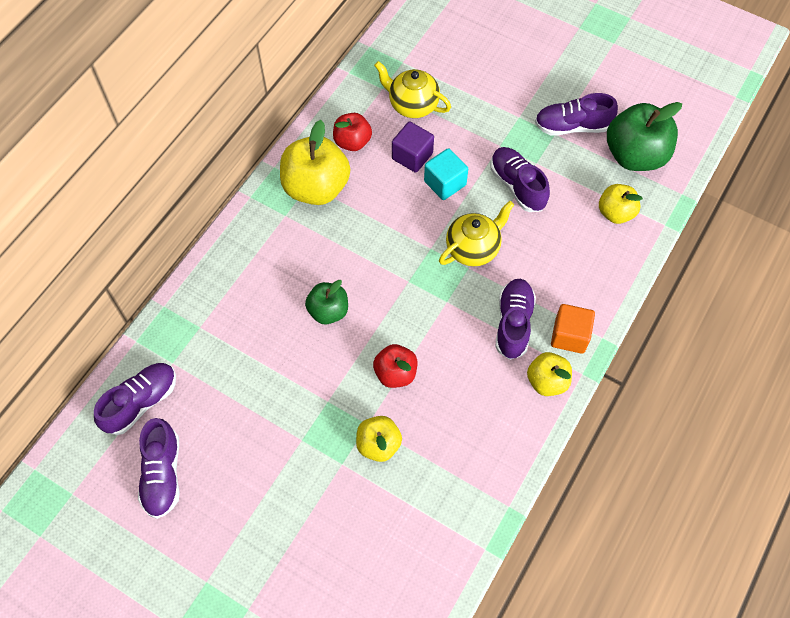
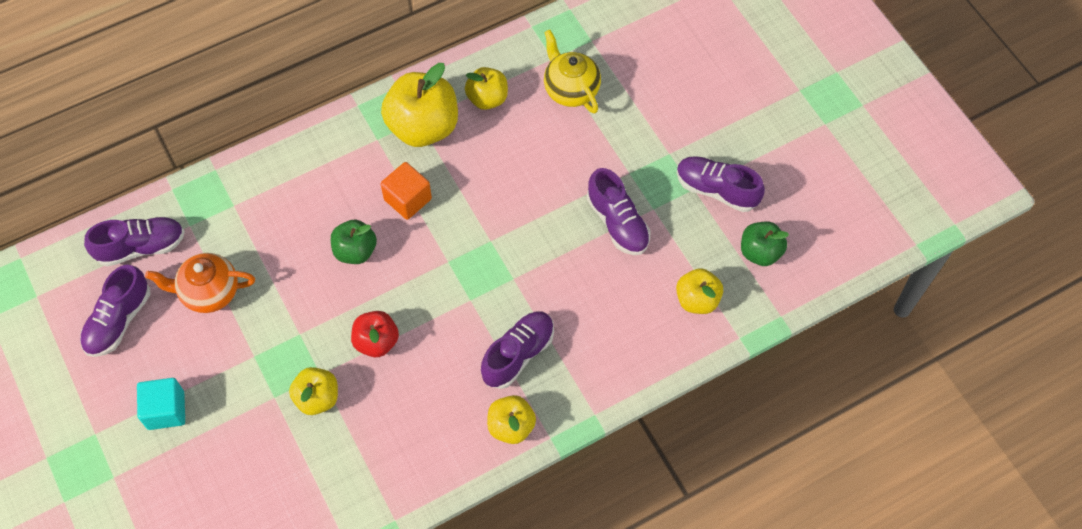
camera: 30 degrees right, 0 degrees up
red apple [333,113,372,151] -> yellow apple [465,67,508,110]
purple cube [392,122,434,173] -> none
turquoise cube [424,148,468,200] -> turquoise cube moved to [137,378,185,430]
yellow teapot [439,201,514,266] -> none
purple shoe [491,147,550,212] -> purple shoe turned 150 degrees clockwise [587,168,650,255]
orange cube [551,304,595,354] -> orange cube moved to [381,162,432,220]
green apple [607,102,682,171] -> green apple [741,222,789,266], size x0.58
none -> orange teapot [145,253,255,313]

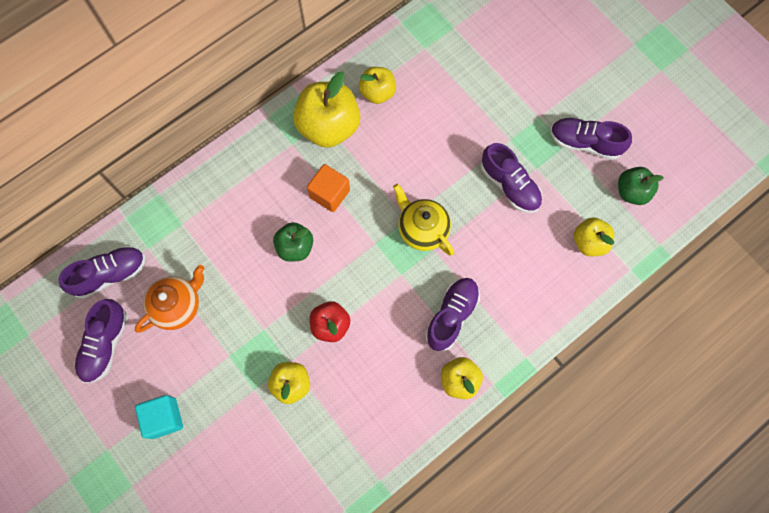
camera: 10 degrees left, 10 degrees up
orange teapot [145,253,255,313] -> orange teapot turned 150 degrees clockwise [135,265,205,333]
yellow teapot [544,30,601,113] -> yellow teapot moved to [393,184,454,256]

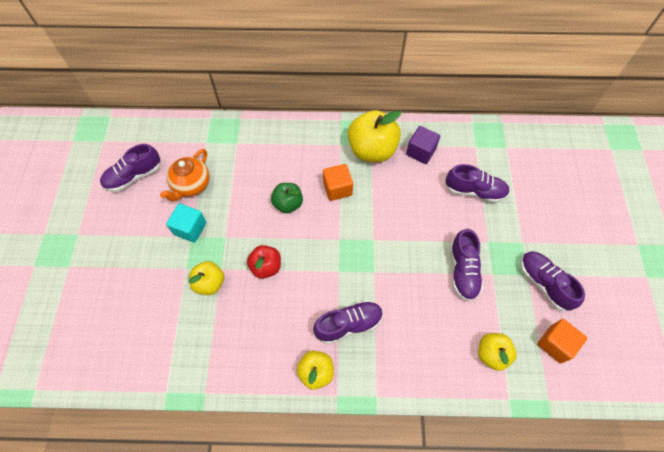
camera: 40 degrees right, 10 degrees down
purple shoe [58,246,145,299] -> purple shoe moved to [445,164,509,203]
orange teapot [135,265,205,333] -> orange teapot turned 120 degrees clockwise [160,149,209,202]
turquoise cube [135,395,183,439] -> turquoise cube moved to [166,204,206,243]
yellow apple [359,67,396,104] -> purple cube [406,126,440,164]
yellow teapot [393,184,454,256] -> none
green apple [618,167,664,205] -> orange cube [537,319,587,363]

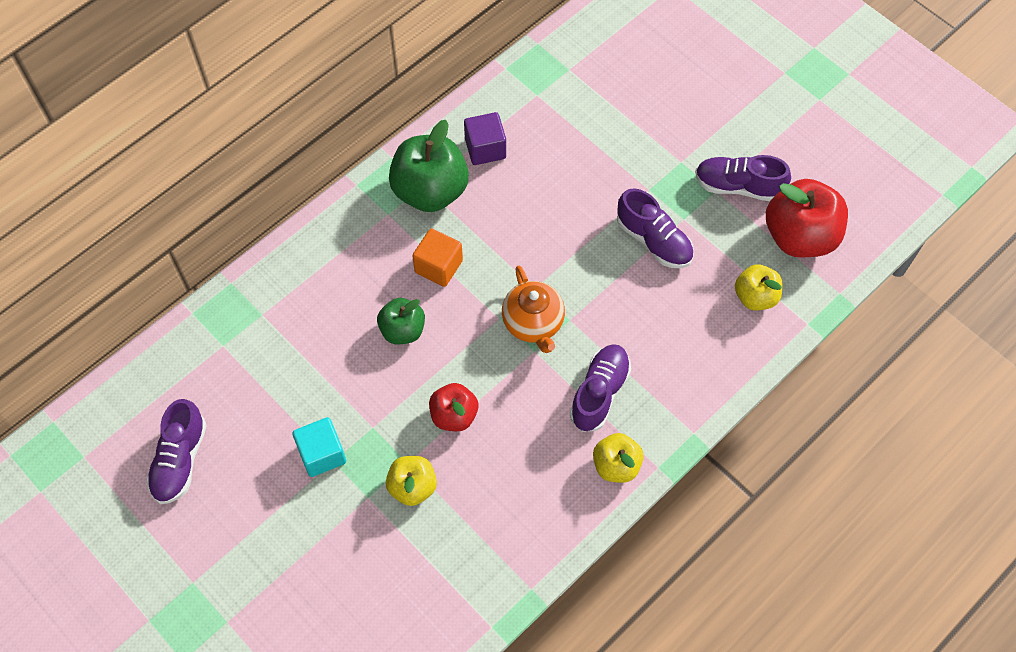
camera: 45 degrees left, 0 degrees up
orange teapot [160,149,209,202] -> orange teapot moved to [502,266,565,353]
yellow apple [348,110,401,162] -> green apple [389,120,469,212]
purple shoe [445,164,509,203] -> none
orange cube [537,319,587,363] -> red apple [766,179,848,257]

